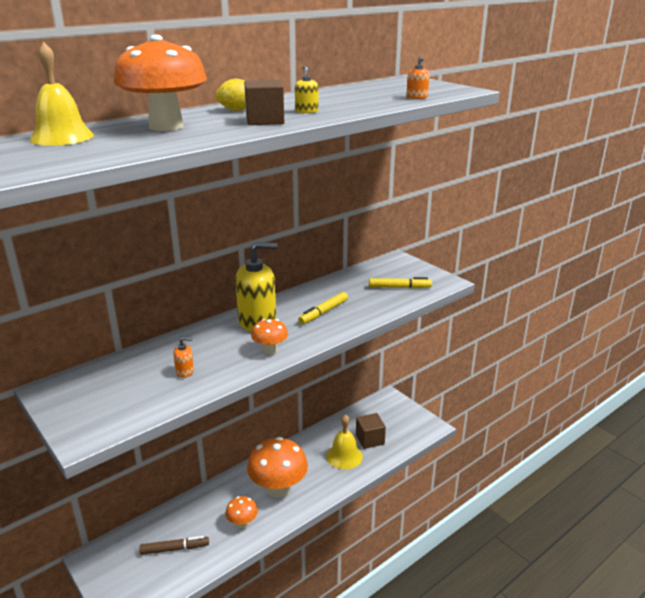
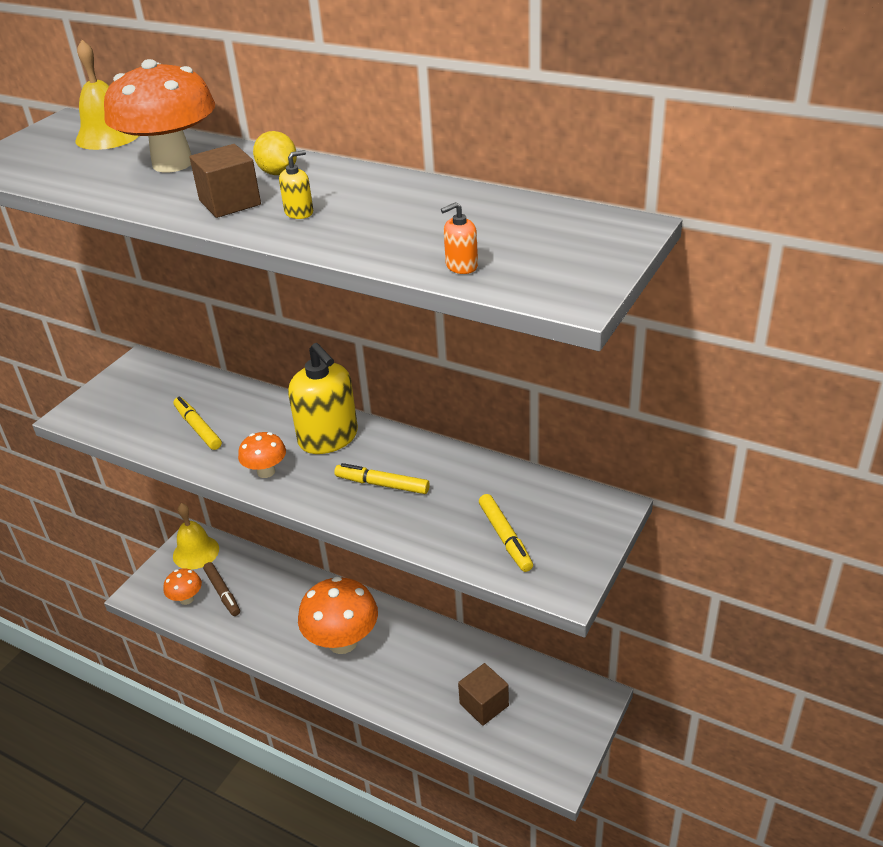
camera: 70 degrees right, 10 degrees up
orange soap dispenser [173,337,194,378] -> yellow marker [173,397,222,450]
orange mushroom [225,496,258,528] -> orange mushroom moved to [164,569,202,605]
yellow bell [326,414,363,469] -> yellow bell moved to [173,503,219,569]

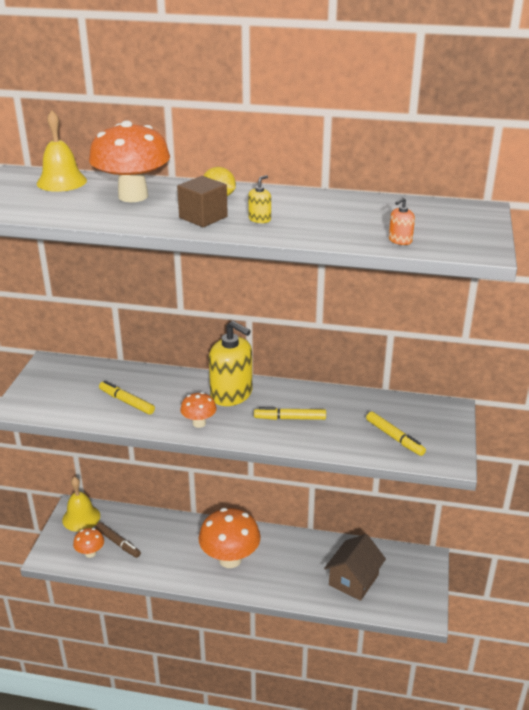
camera: 20 degrees left, 5 degrees down
brown cube [458,663,509,726] -> brown house [324,534,386,601]

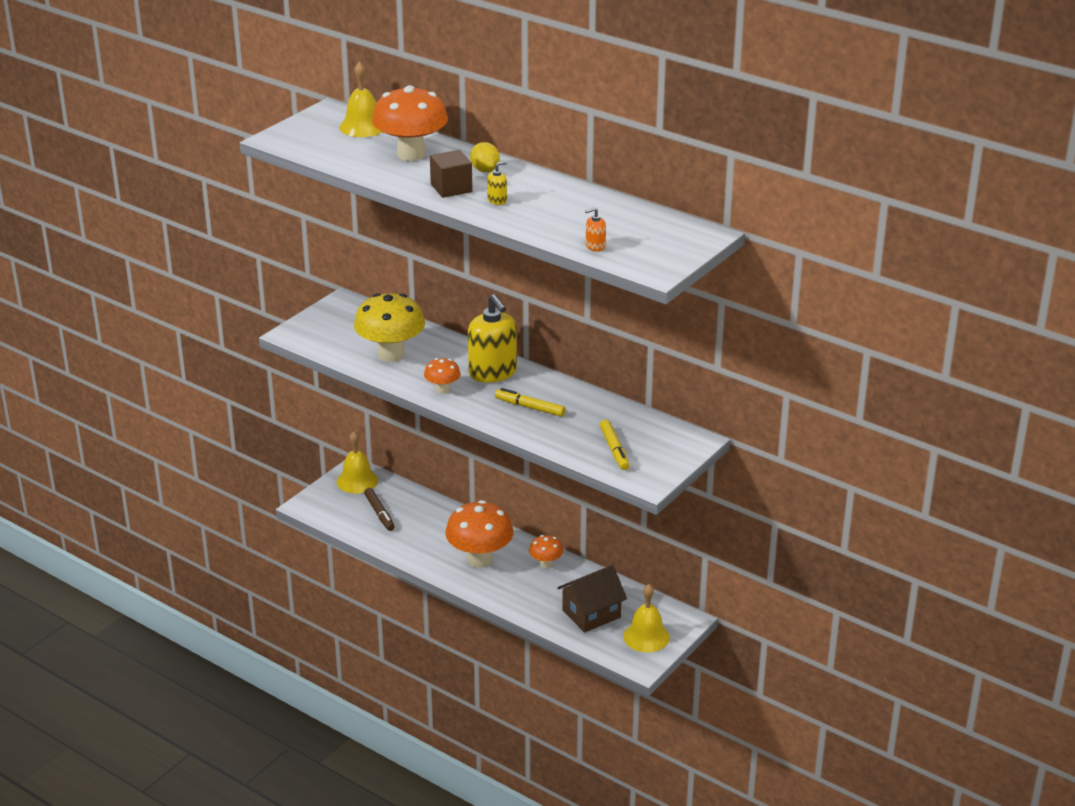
camera: 25 degrees right, 0 degrees up
orange mushroom [73,528,104,558] -> orange mushroom moved to [529,535,563,569]
yellow marker [99,381,155,414] -> yellow mushroom [354,293,425,362]
none -> yellow bell [623,584,670,652]

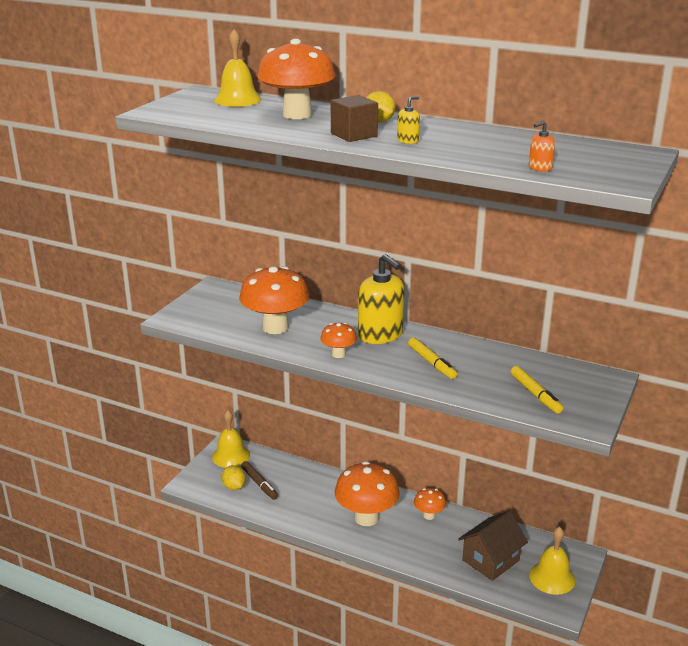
camera: 10 degrees left, 5 degrees down
yellow mushroom [354,293,425,362] -> orange mushroom [239,266,309,334]
yellow marker [495,388,566,417] -> yellow marker turned 135 degrees counterclockwise [408,337,457,379]
none -> yellow lemon [222,465,246,490]

